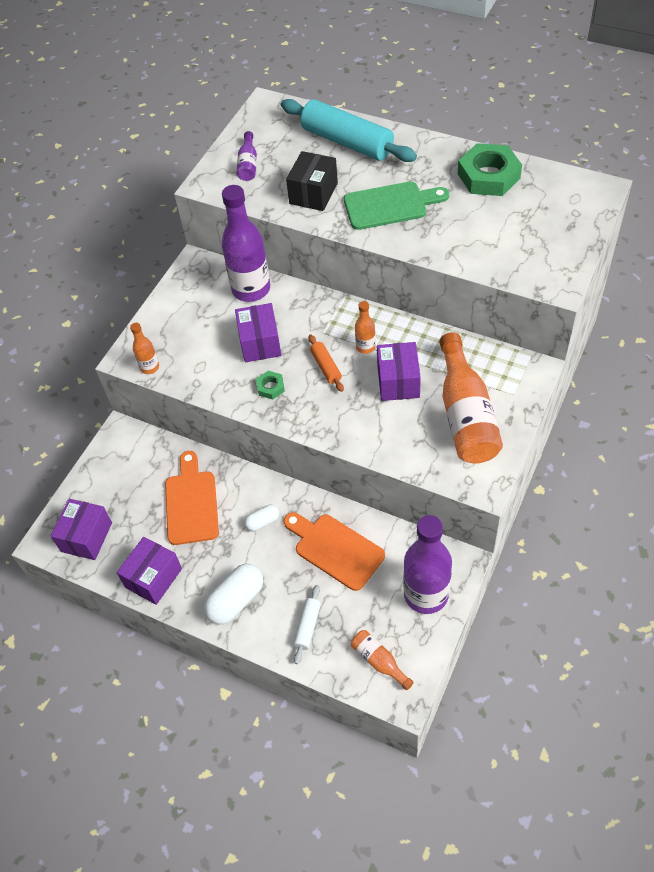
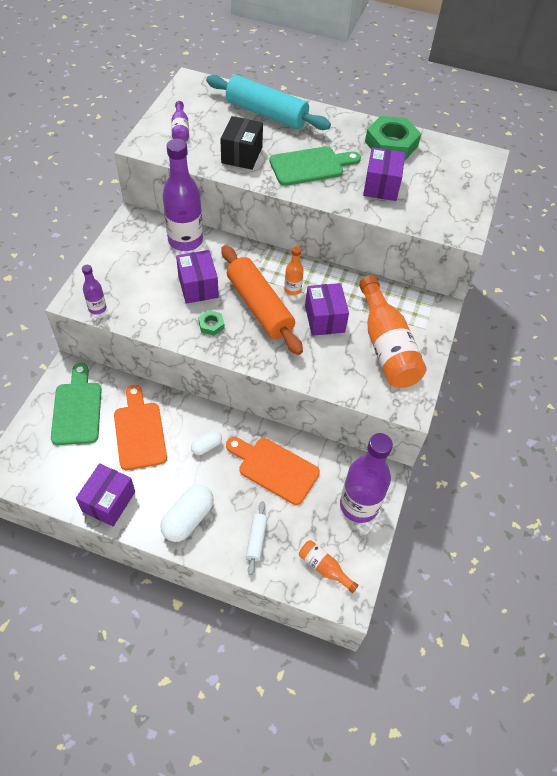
camera: 15 degrees left, 0 degrees up
purple box [51,499,112,560] -> purple box moved to [363,147,405,201]
orange bottle [130,323,159,374] -> purple bottle [82,265,106,315]
orange rolling pin [309,335,344,392] -> orange rolling pin [221,245,303,355], size x2.22
none -> green cutting board [51,363,102,445]

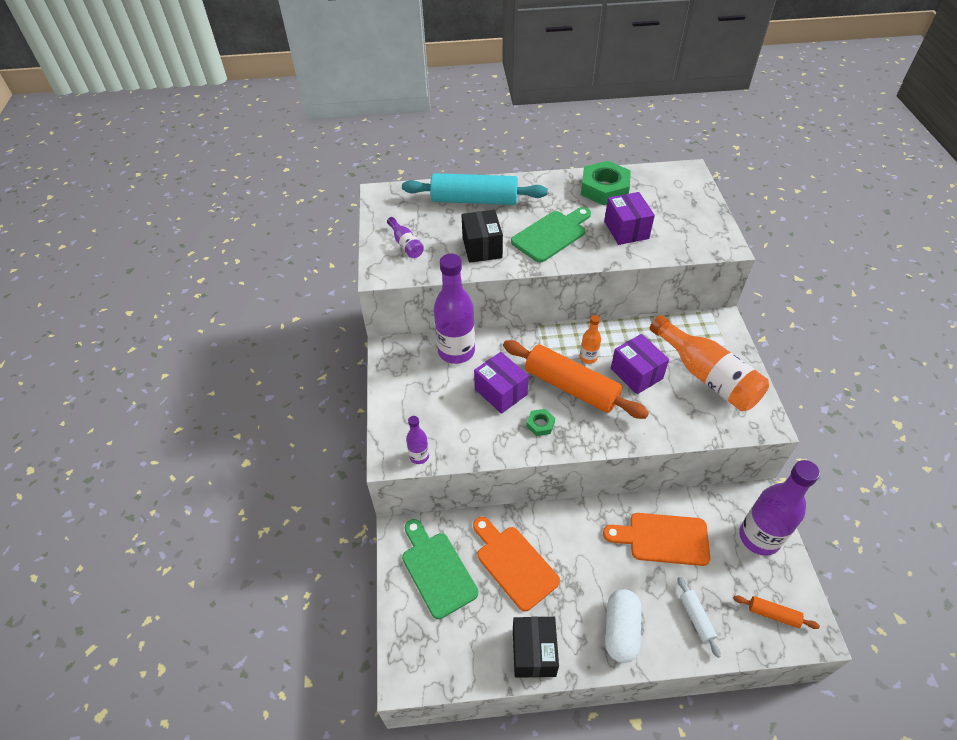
camera: 20 degrees left, 5 degrees down
purple box [76,463,135,526] -> black box [513,617,559,678]
white capsule [191,431,222,455] -> none
orange bottle [299,540,359,593] -> orange rolling pin [733,595,820,629]

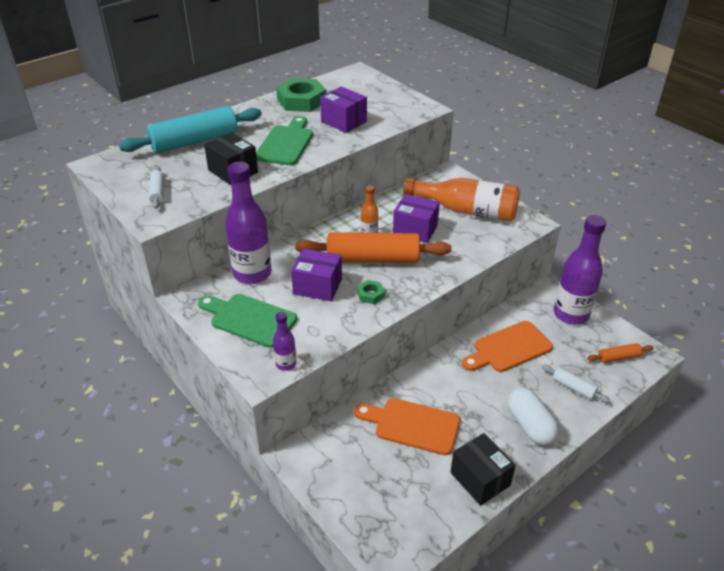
camera: 35 degrees left, 10 degrees down
purple bottle [387,217,424,258] -> white rolling pin [149,167,164,209]
green cutting board [402,519,478,619] -> green cutting board moved to [198,294,297,348]

